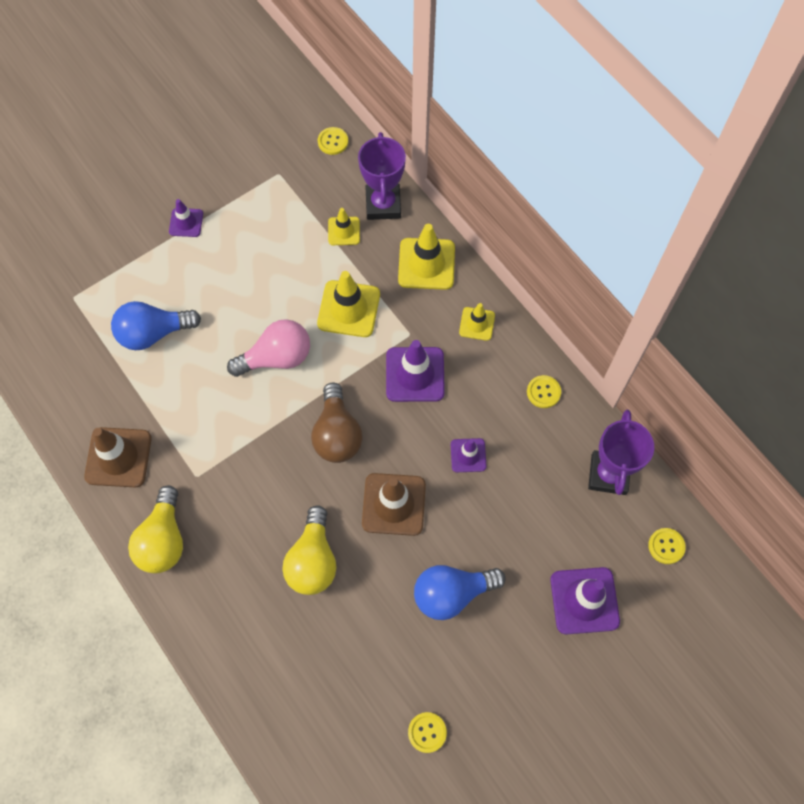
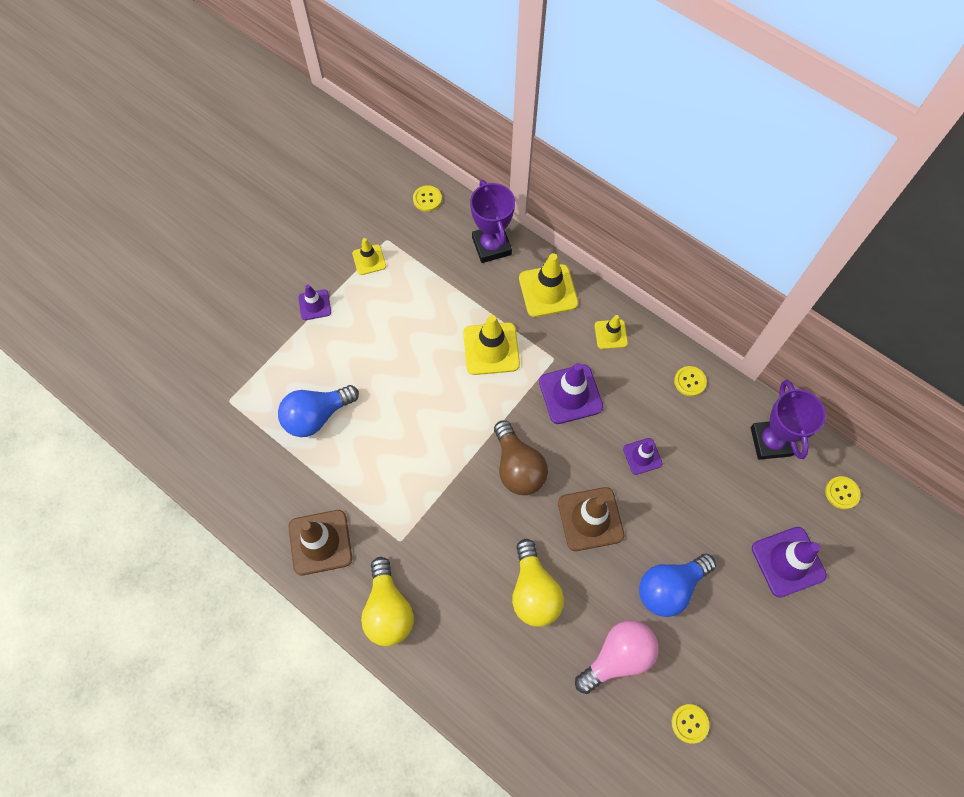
camera: 15 degrees left, 0 degrees up
pink light bulb [227,319,310,377] -> pink light bulb moved to [575,620,659,694]
yellow traffic cone [328,208,360,245] -> yellow traffic cone moved to [352,238,386,275]

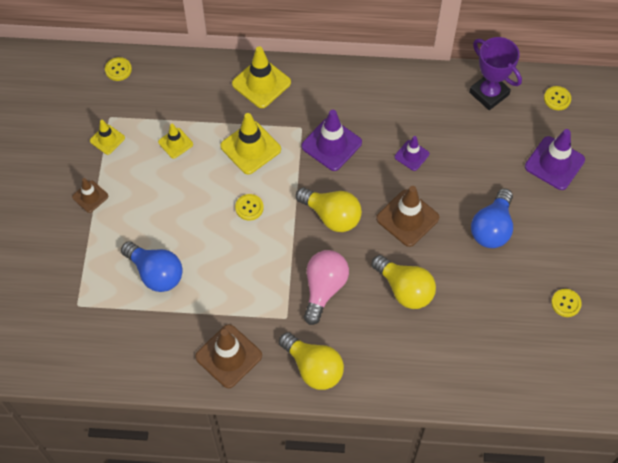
camera: 35 degrees left, 5 degrees down
blue light bulb [278,385,359,437] -> blue light bulb turned 75 degrees counterclockwise [121,241,183,292]
purple traffic cone [298,285,331,320] -> brown traffic cone [72,178,108,213]
purple trophy [470,180,515,263] -> none
brown light bulb [494,420,548,495] -> yellow light bulb [296,187,362,232]
pink light bulb [575,620,659,694] -> pink light bulb moved to [304,250,349,325]
yellow traffic cone [595,315,628,349] -> yellow traffic cone moved to [158,124,193,159]
yellow button [674,366,707,397] -> yellow button moved to [235,194,264,220]

